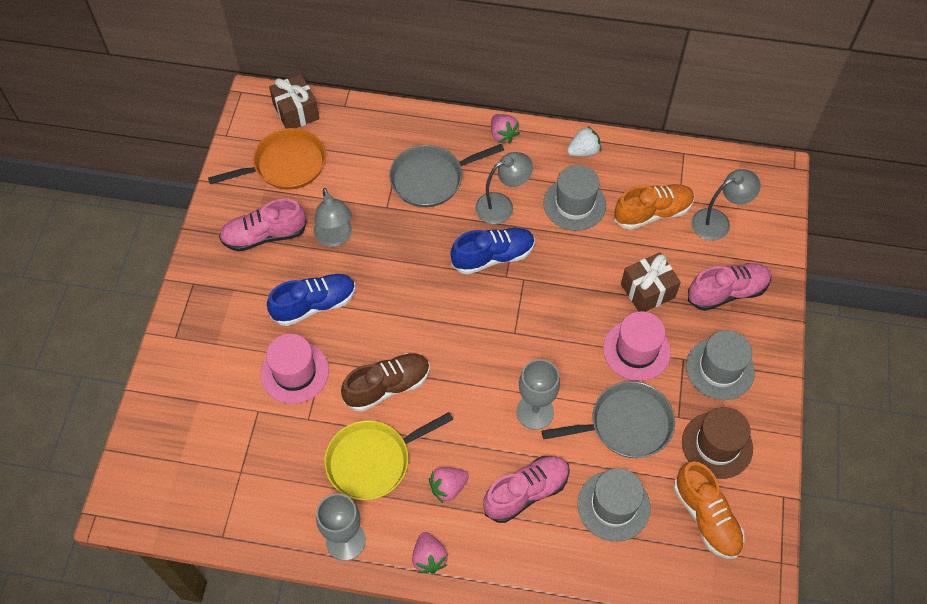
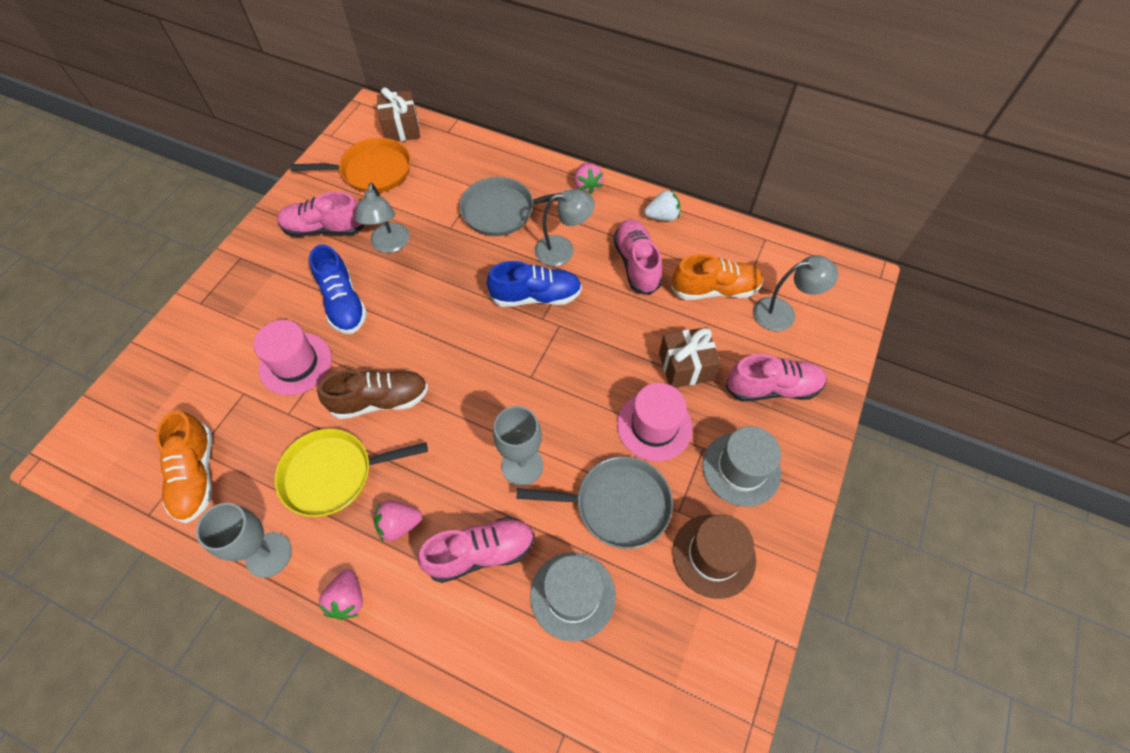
camera: 15 degrees right, 0 degrees up
blue shoe [267,274,356,326] -> blue shoe turned 75 degrees clockwise [309,244,367,334]
grey hat [543,165,606,231] -> pink shoe [613,219,662,295]
orange shoe [674,461,745,559] -> orange shoe moved to [156,410,212,523]

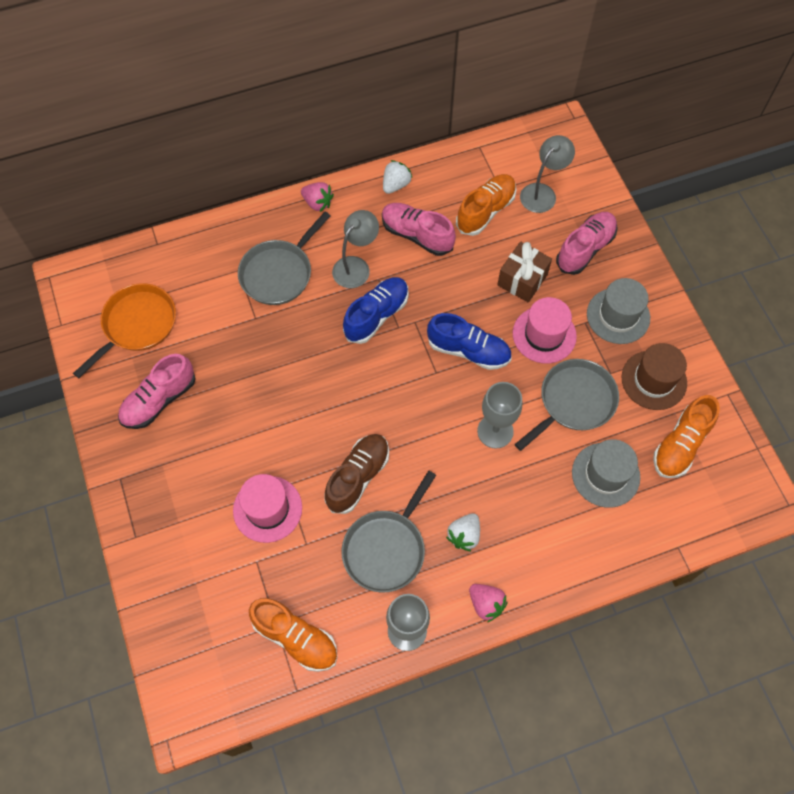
camera: 45 degrees left, 5 degrees up
yellow pan [274,429,428,517] -> grey pan [341,471,436,593]
blue shoe [309,244,367,334] -> blue shoe moved to [427,313,511,370]
grey lamp [355,183,409,253] -> none
pink strawberry [374,501,422,541] -> white strawberry [446,513,480,551]
brown gift [377,87,420,141] -> none
pink shoe [418,517,535,583] -> none
none -> orange shoe [653,395,720,478]

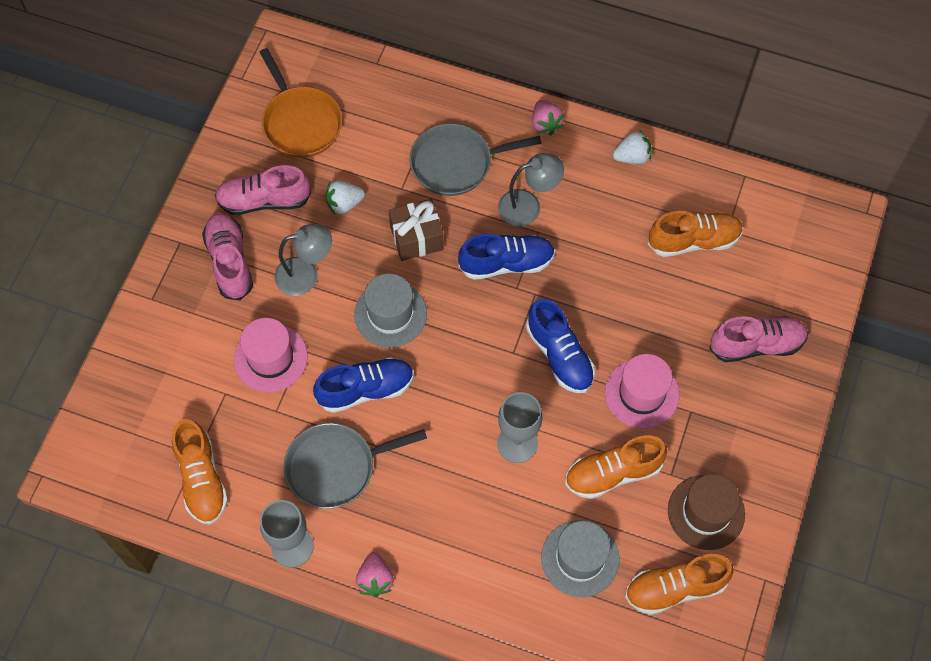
camera: 40 degrees right, 0 degrees up
orange pan [73,283,176,378] -> orange pan turned 75 degrees clockwise [260,48,342,158]
brown shoe [324,434,389,514] -> blue shoe [313,357,414,413]
pink shoe [382,203,456,256] -> pink shoe moved to [202,213,253,301]
white strawberry [446,513,480,551] -> white strawberry moved to [326,180,365,214]
brown gift [497,241,552,302] -> brown gift moved to [389,199,444,261]
grey pan [515,359,619,451] -> orange shoe [565,435,667,499]
grey lamp [520,135,575,213] -> grey lamp moved to [274,224,332,296]
grey hat [587,278,650,344] -> grey hat moved to [354,274,427,347]

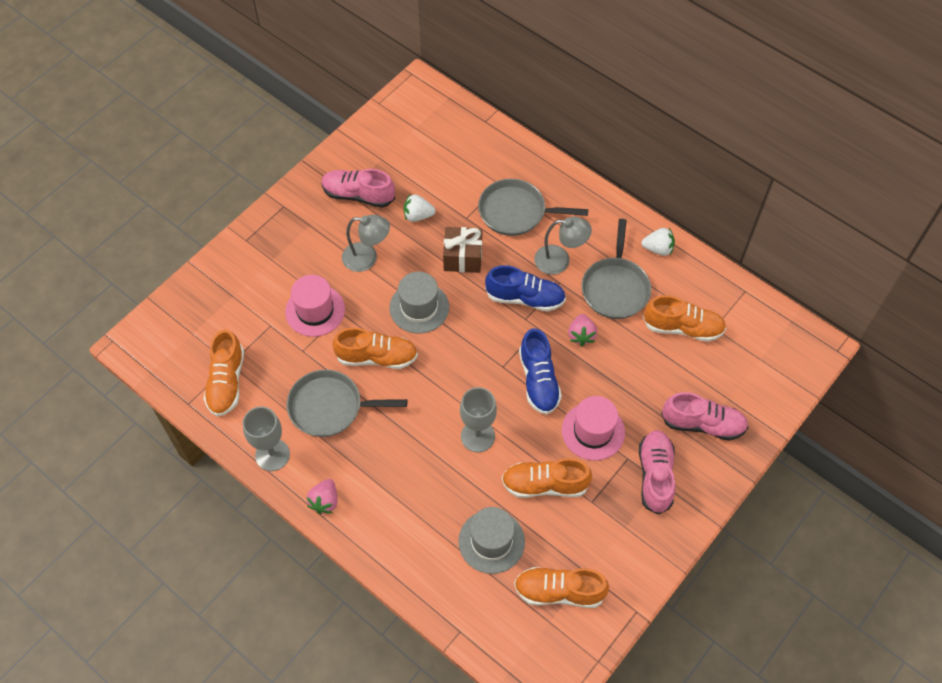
camera: 20 degrees right, 5 degrees down
pink shoe [202,213,253,301] -> pink shoe moved to [639,430,676,515]
orange pan [260,48,342,158] -> none
blue shoe [313,357,414,413] -> orange shoe [332,328,418,369]
pink strawberry [532,100,564,135] -> pink strawberry moved to [568,314,597,346]
brown hat [668,474,745,550] -> none
none -> grey pan [581,219,651,319]

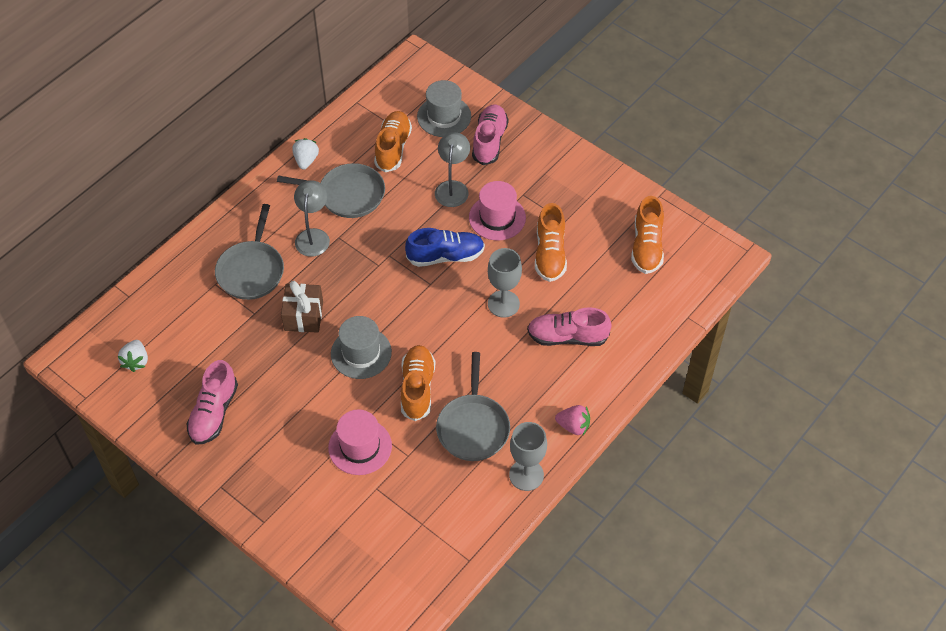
camera: 90 degrees left, 5 degrees down
orange shoe [204,329,244,417] -> none
grey lamp [342,215,390,272] -> grey lamp moved to [435,132,470,207]
white strawberry [403,195,436,222] -> white strawberry moved to [118,340,148,372]
grey hat [459,507,525,574] -> grey hat moved to [417,80,471,137]
blue shoe [485,265,566,312] -> none
pink strawberry [568,314,597,346] -> none
pink shoe [639,430,676,515] -> pink shoe moved to [527,307,611,346]

